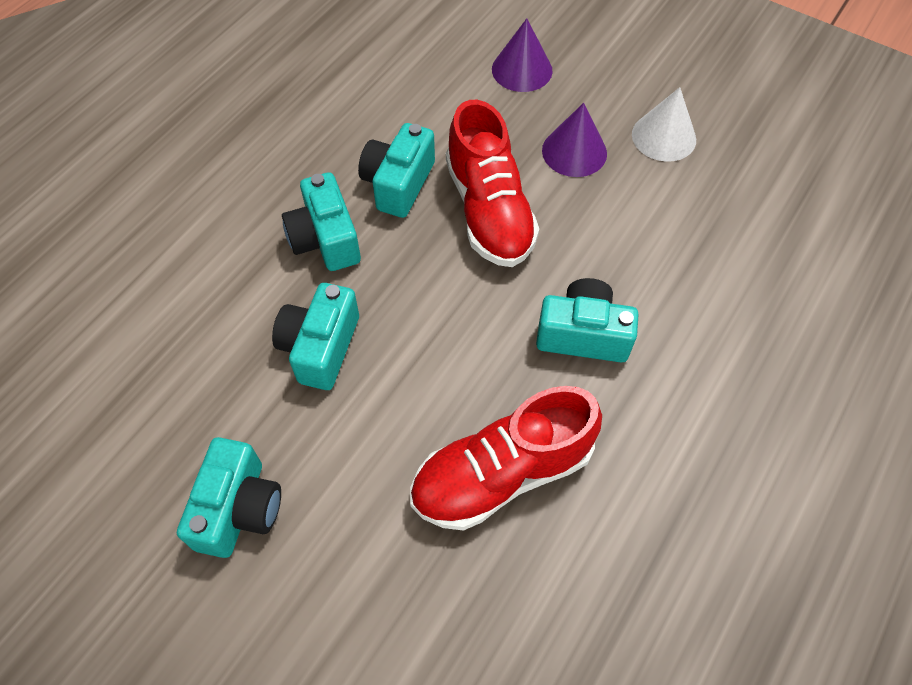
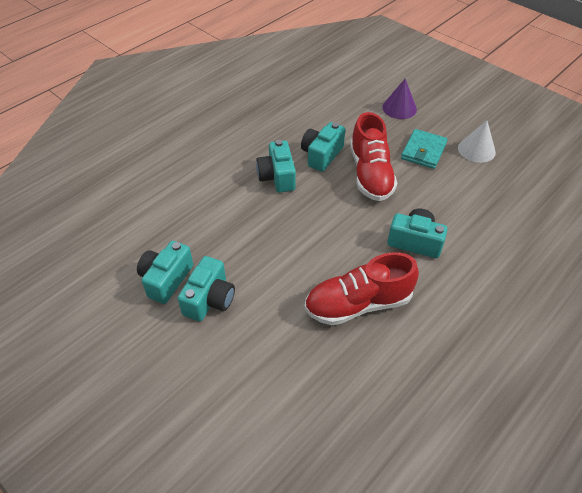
camera: 10 degrees right, 10 degrees down
turquoise camera [272,283,359,390] -> turquoise camera moved to [137,241,193,304]
purple cone [542,103,607,177] -> turquoise wallet [401,129,448,169]

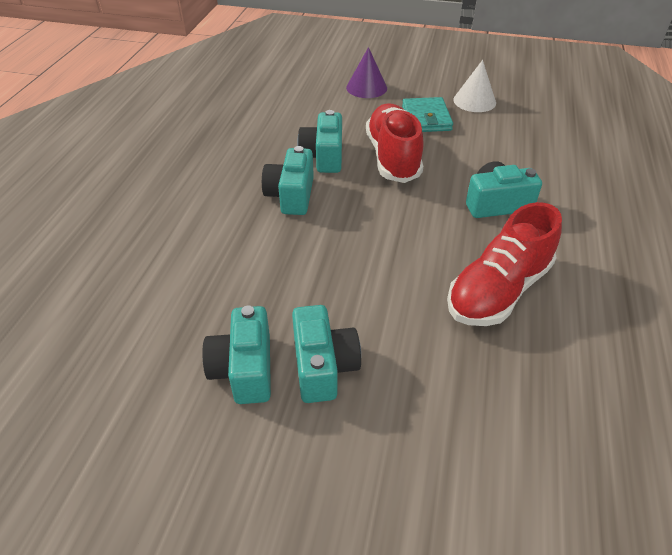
camera: 30 degrees left, 5 degrees down
turquoise camera [256,140,296,192] -> turquoise camera turned 45 degrees clockwise [262,146,314,215]
red shoe [350,112,397,201] -> red shoe turned 150 degrees counterclockwise [366,104,423,183]

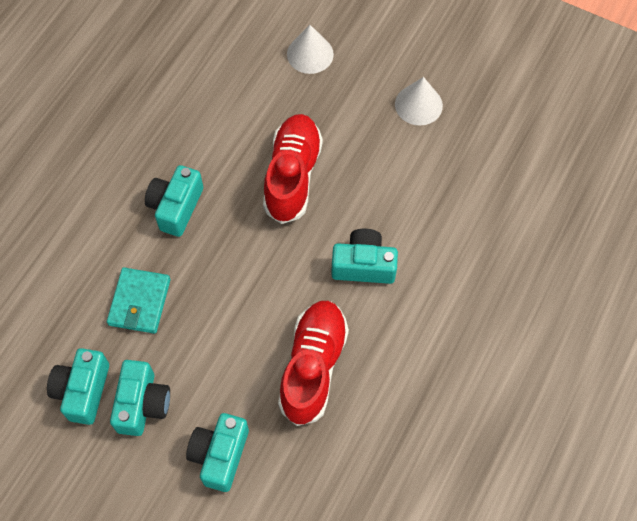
camera: 15 degrees right, 20 degrees up
turquoise camera [297,110,342,173] -> turquoise camera moved to [186,413,249,492]
purple cone [346,47,387,98] -> white cone [287,25,334,74]
turquoise wallet [402,97,453,132] -> turquoise wallet moved to [107,267,171,334]
red shoe [447,202,562,326] -> red shoe turned 135 degrees clockwise [278,301,349,426]

